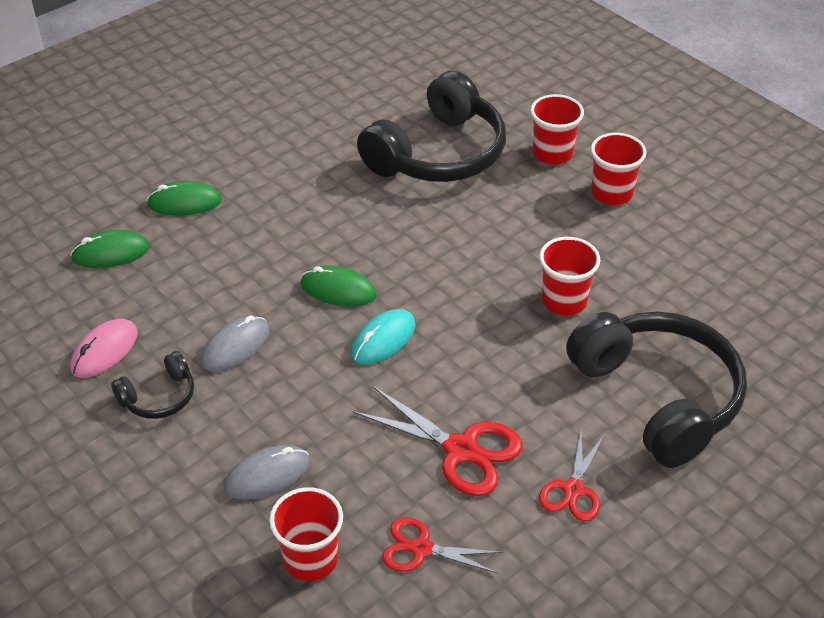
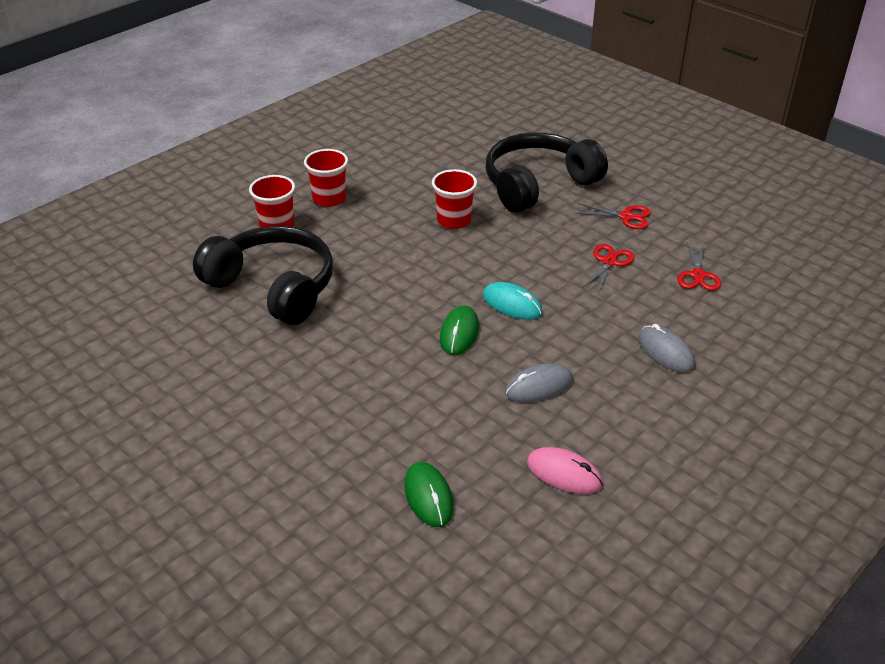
camera: 95 degrees left, 5 degrees down
black headphones [111,351,194,419] -> none
green mouse [146,181,222,215] -> none
grey mouse [201,315,270,372] -> grey mouse turned 60 degrees counterclockwise [505,363,573,402]
red cup [269,487,343,581] -> none
red scissors [353,386,522,496] -> red scissors [583,244,634,293], size x0.63

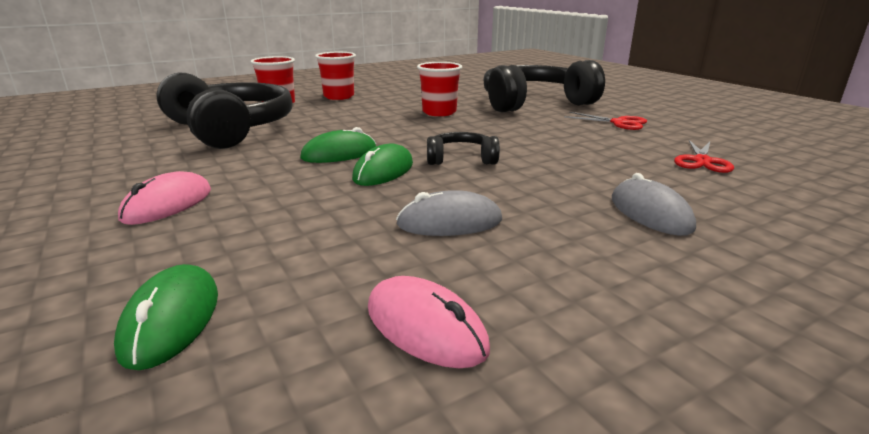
camera: 15 degrees right, 15 degrees down
turquoise mouse [483,282,542,320] -> black headphones [427,132,500,165]
red scissors [583,244,634,293] -> none
none -> pink mouse [118,171,211,225]
none -> green mouse [300,127,376,163]

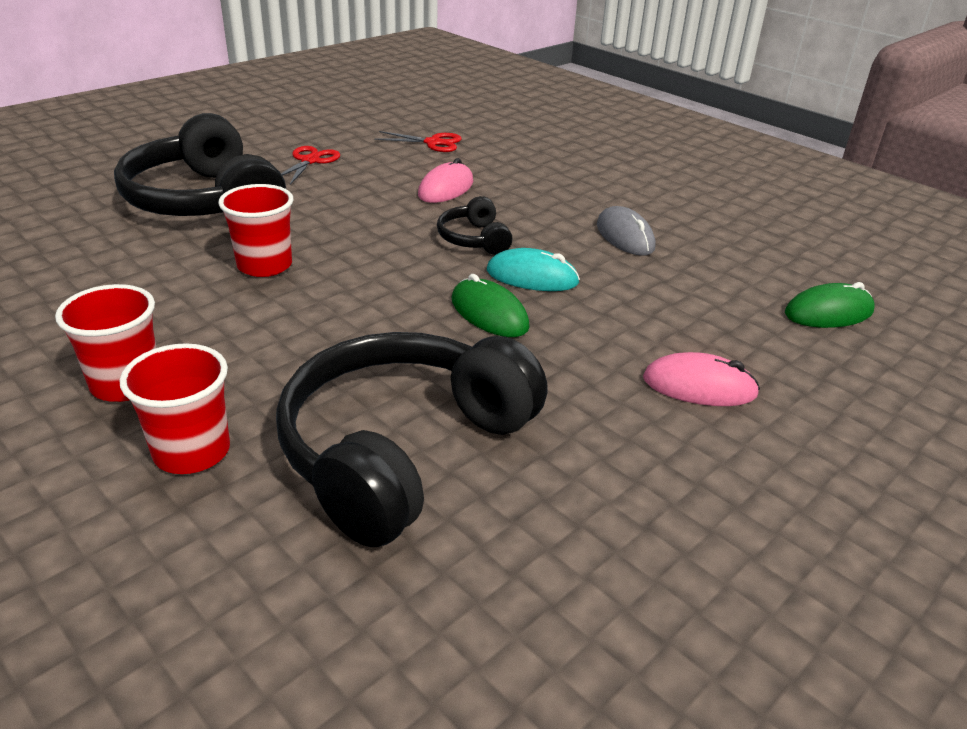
camera: 105 degrees left, 10 degrees up
green mouse [352,143,413,186] -> turquoise mouse [487,248,580,291]
pink mouse [368,276,490,368] -> pink mouse moved to [418,158,473,203]
grey mouse [612,173,696,236] -> none

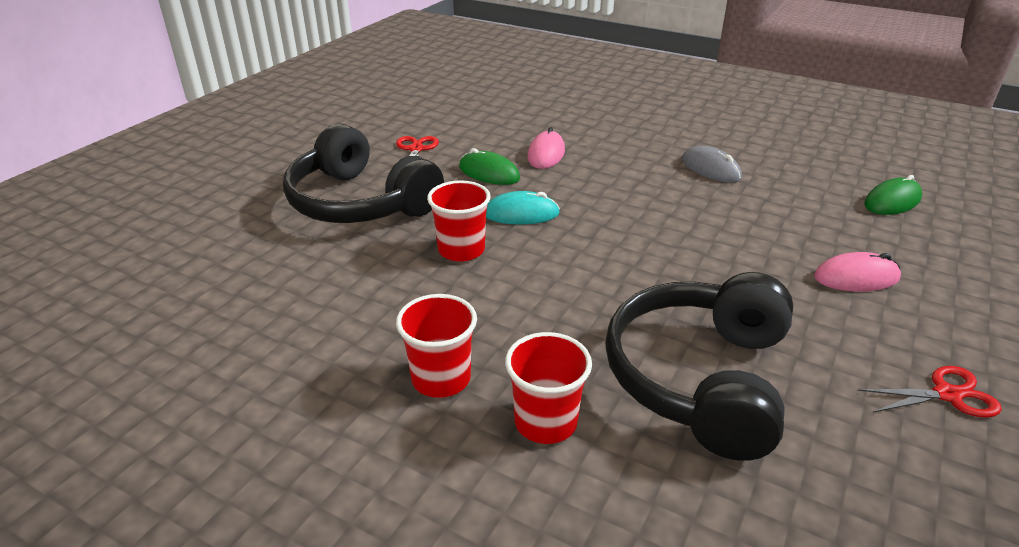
camera: 15 degrees left, 0 degrees up
red scissors [374,131,462,152] -> red scissors moved to [858,366,1002,418]
black headphones [437,196,512,255] -> none
green mouse [452,274,530,337] -> green mouse moved to [459,148,520,185]
turquoise mouse [487,248,580,291] -> turquoise mouse moved to [486,191,560,225]

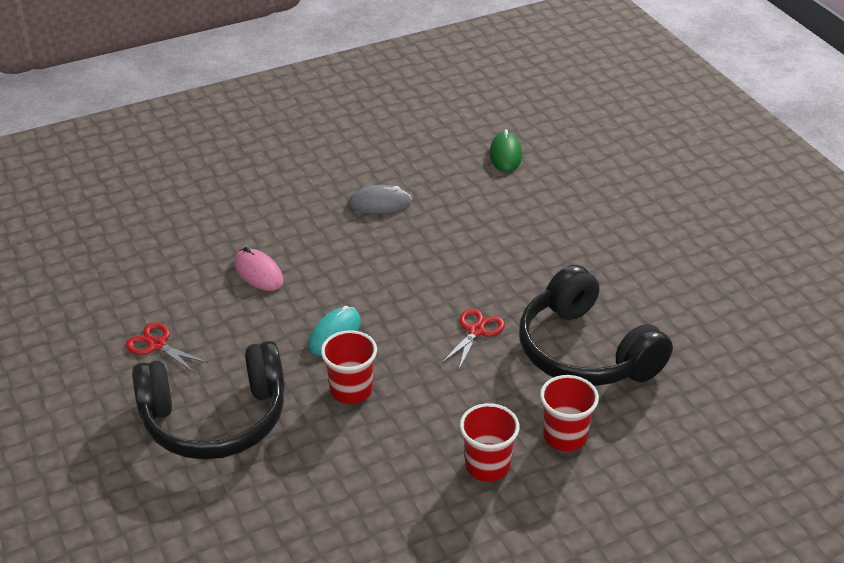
camera: 55 degrees left, 5 degrees up
green mouse [459,148,520,185] -> none
pink mouse [814,252,901,292] -> none
red scissors [858,366,1002,418] -> red scissors moved to [441,309,505,369]

